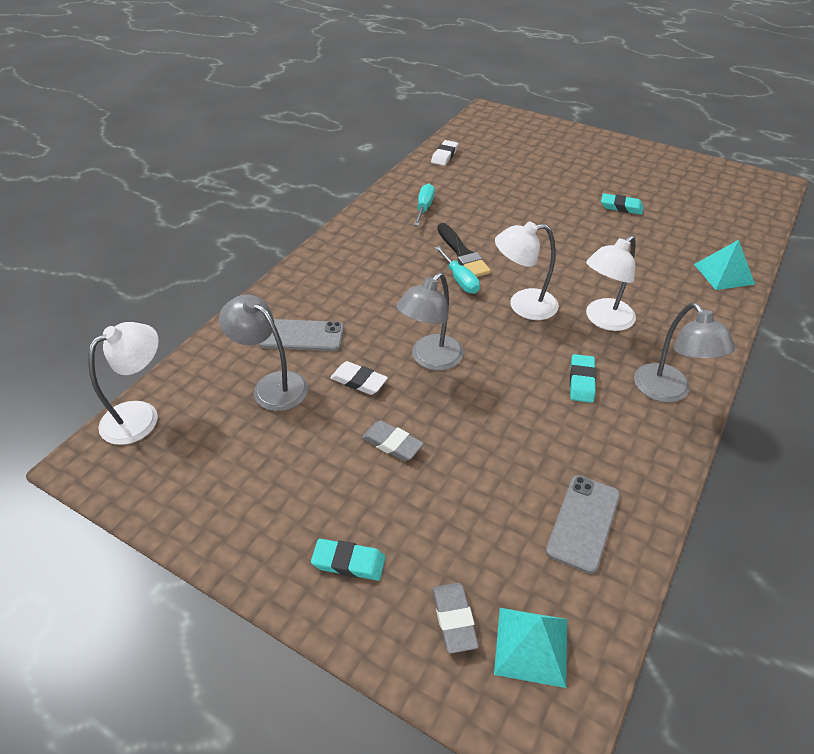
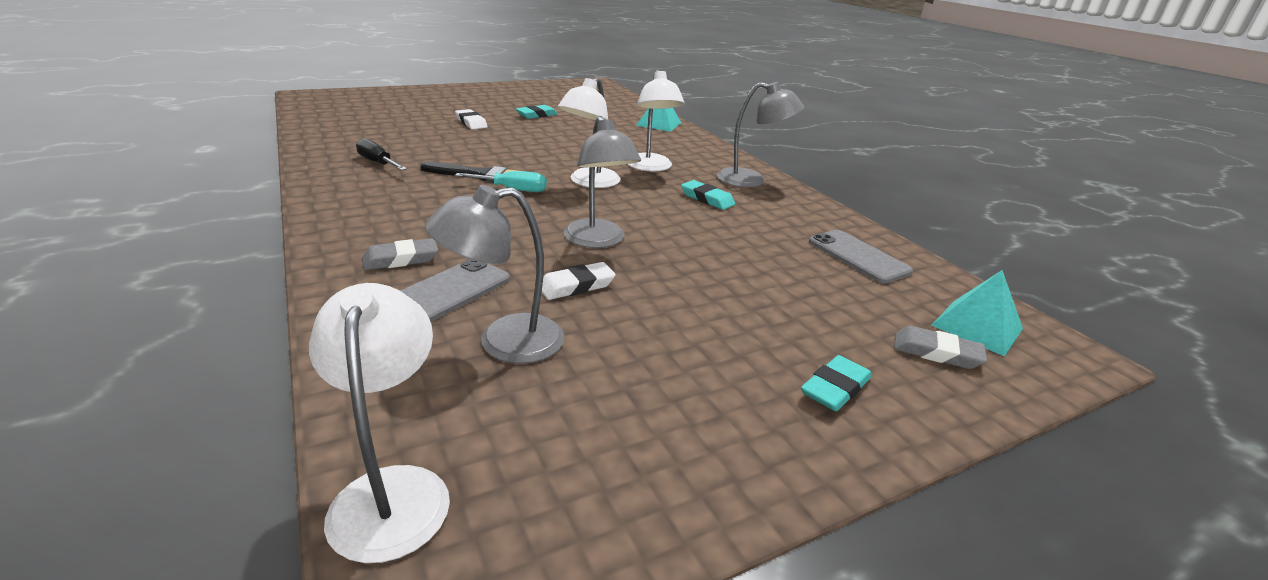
camera: 60 degrees left, 15 degrees down
grey eraser [362,420,424,461] -> grey eraser moved to [362,238,438,270]
turquoise screwdriver [414,183,435,226] -> black screwdriver [356,138,407,170]
white eraser [431,140,458,166] -> white eraser moved to [455,109,487,130]

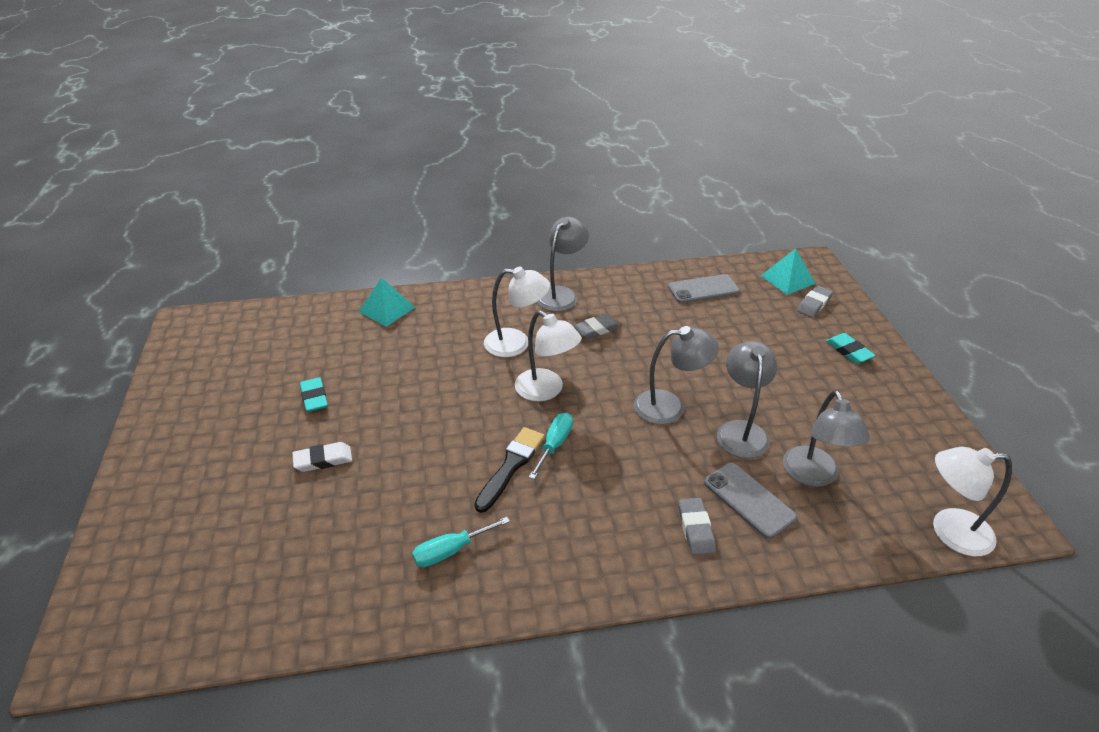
camera: 70 degrees left, 10 degrees up
black screwdriver [356,138,407,170] -> turquoise screwdriver [412,517,510,567]
white eraser [542,262,616,300] -> grey lamp [717,341,777,458]
turquoise eraser [681,180,735,210] -> grey eraser [573,314,621,339]

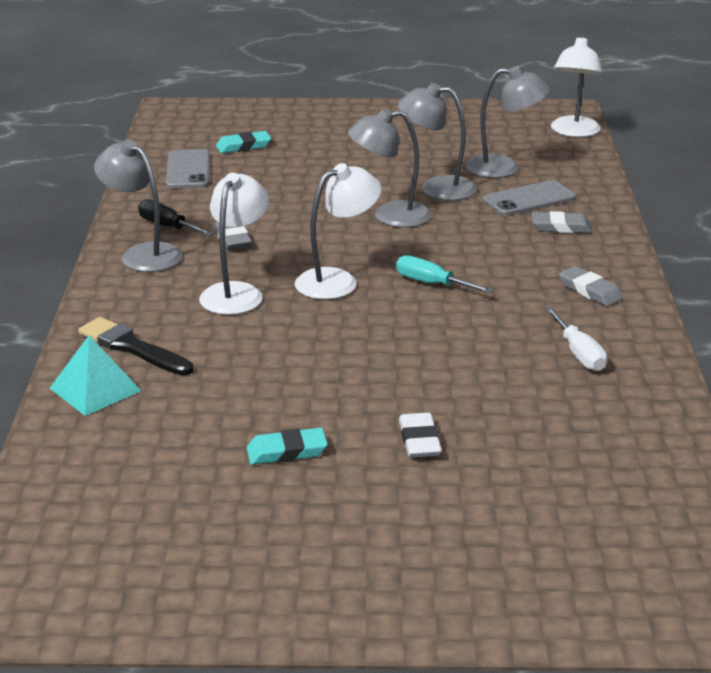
camera: 80 degrees left, 10 degrees down
turquoise screwdriver [412,517,510,567] -> white screwdriver [545,307,607,371]
black brush [474,427,545,513] -> black brush moved to [78,317,194,376]
grey lamp [634,326,719,425] -> grey lamp turned 105 degrees counterclockwise [348,109,431,227]
turquoise pyramid [761,249,816,295] -> none
grey eraser [797,286,833,317] -> grey eraser moved to [559,266,623,307]
turquoise eraser [826,333,876,364] -> turquoise eraser moved to [216,131,271,153]
none -> black screwdriver [138,199,214,236]

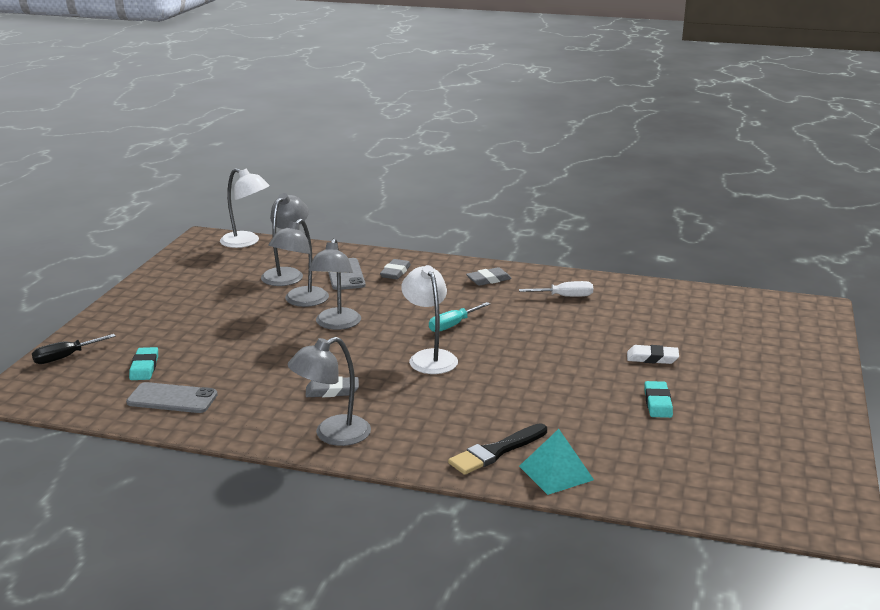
camera: 75 degrees left, 5 degrees down
black screwdriver [138,199,214,236] -> black screwdriver moved to [32,334,116,364]
white lamp [199,173,269,315] -> none

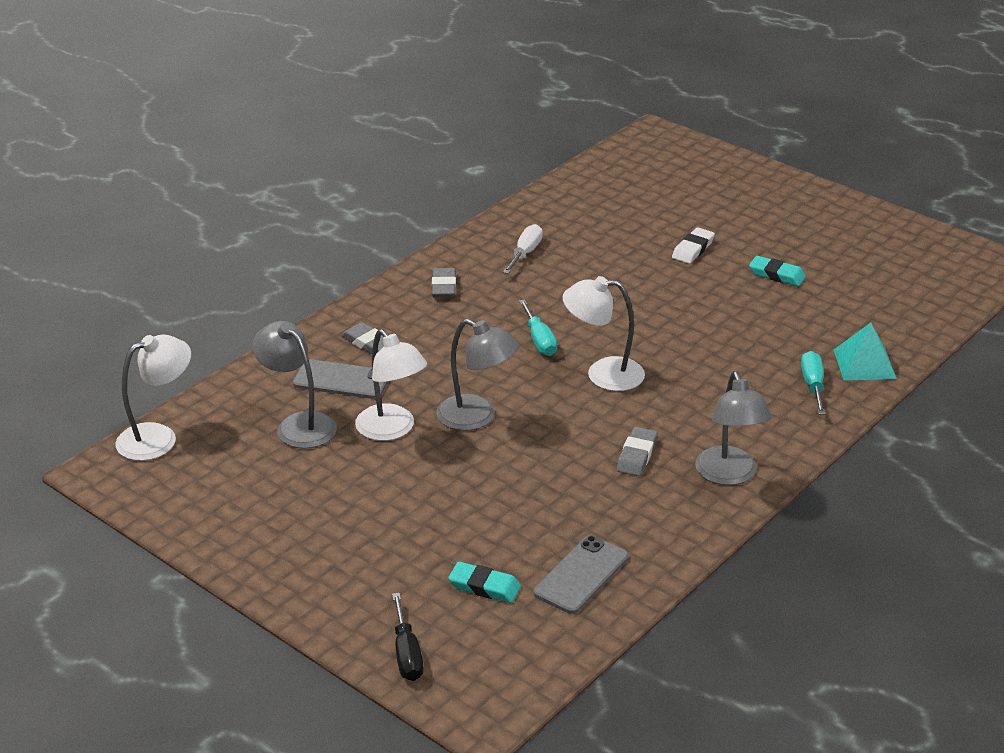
camera: 65 degrees left, 10 degrees up
grey lamp [268,219,329,307] -> white lamp [355,329,427,441]
black brush [448,423,547,475] -> turquoise screwdriver [801,351,826,415]

